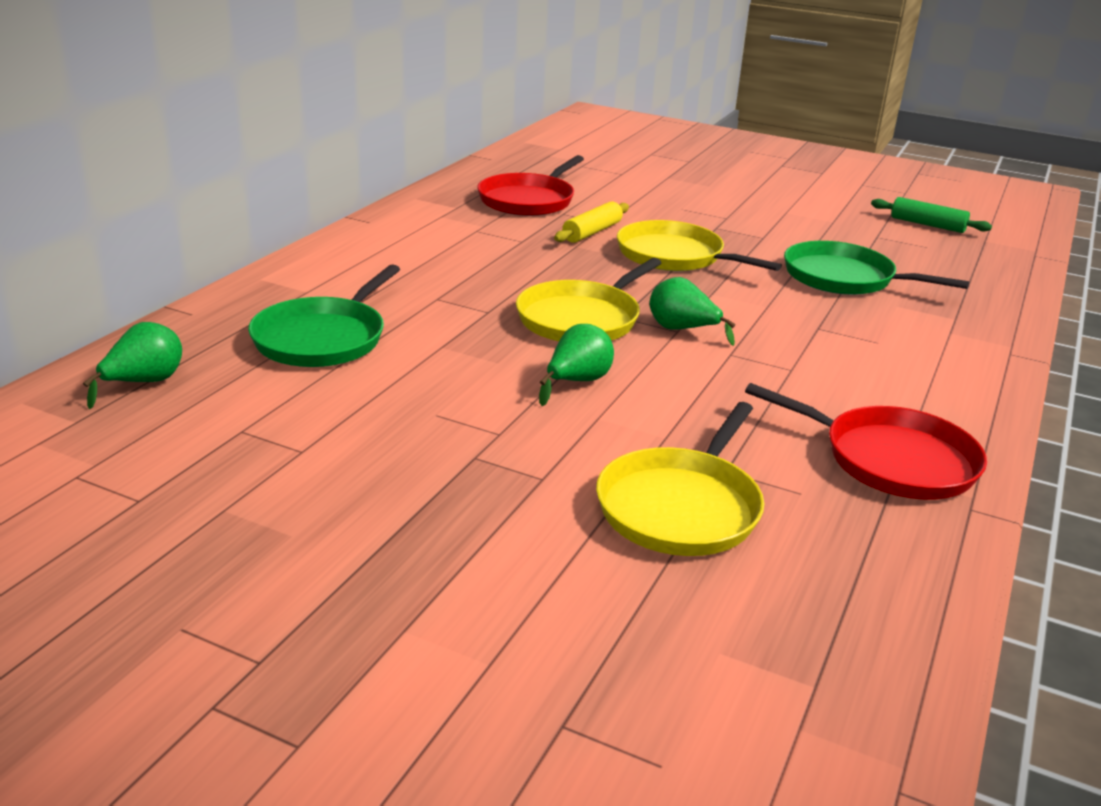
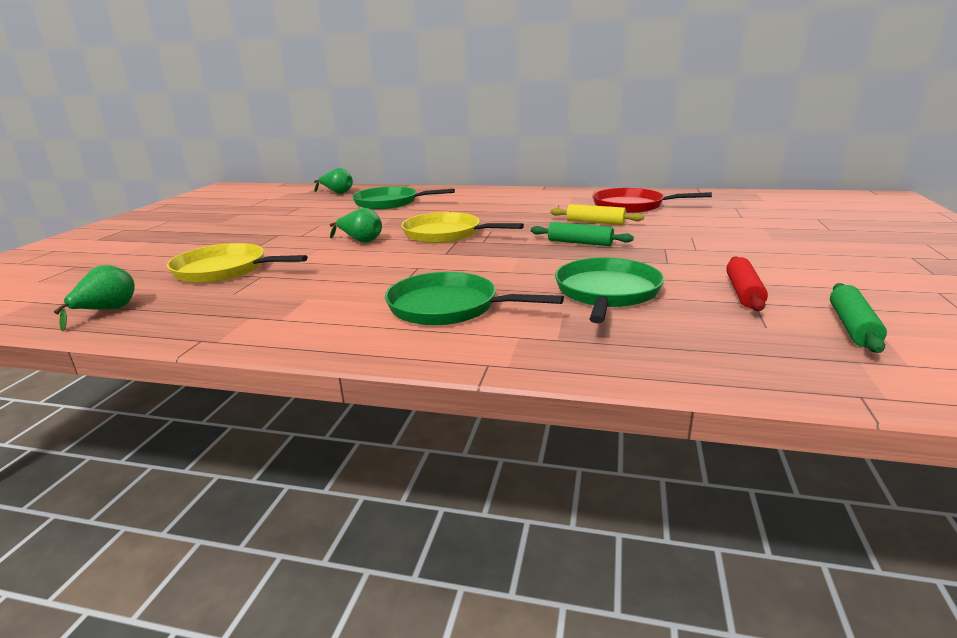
camera: 80 degrees right, 5 degrees down
yellow pan [617,220,782,271] -> green rolling pin [531,222,634,246]
green pear [649,277,736,346] -> green pear moved to [54,265,135,331]
red pan [745,383,987,500] -> none
none -> green pan [385,272,564,326]
none -> red rolling pin [726,256,768,311]

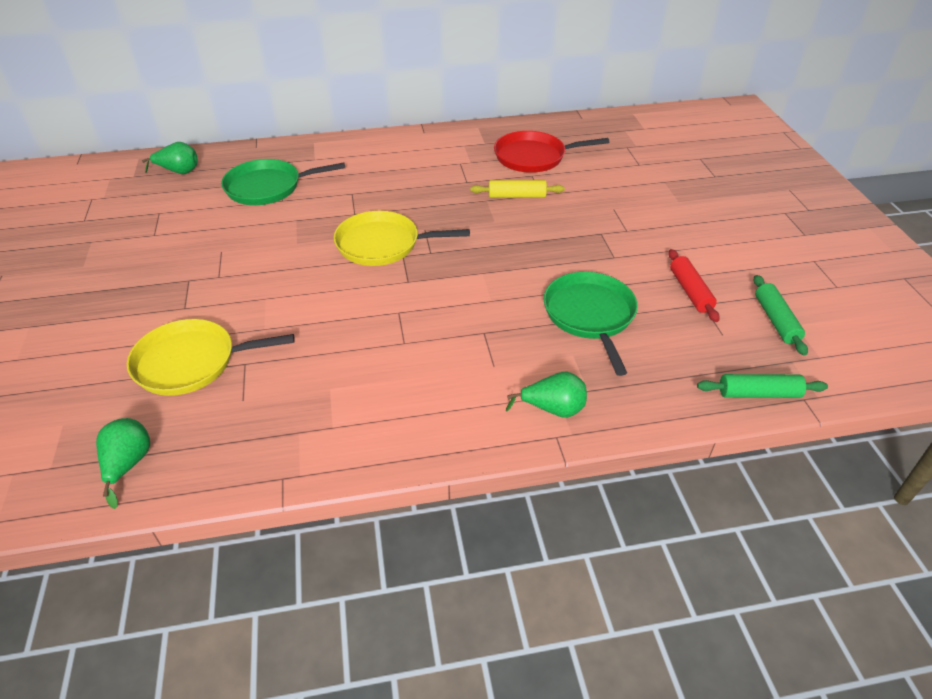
camera: 25 degrees left, 20 degrees up
green pear [330,208,382,243] -> green pear moved to [506,372,587,418]
green pan [385,272,564,326] -> none
green rolling pin [531,222,634,246] -> green rolling pin moved to [697,374,828,398]

